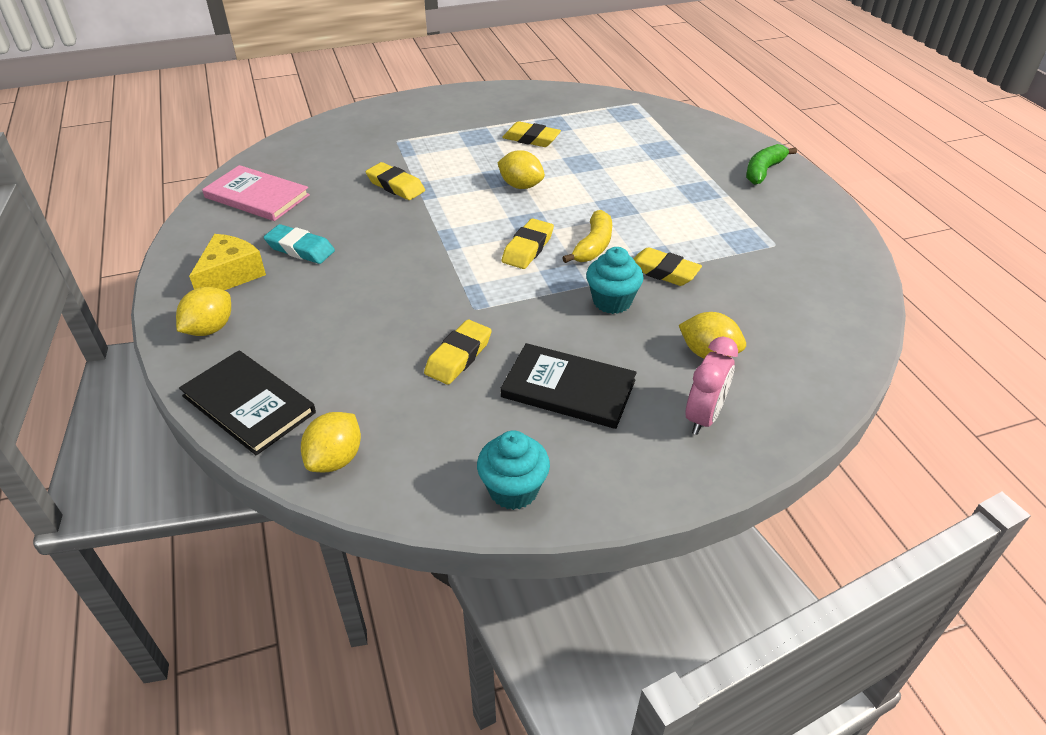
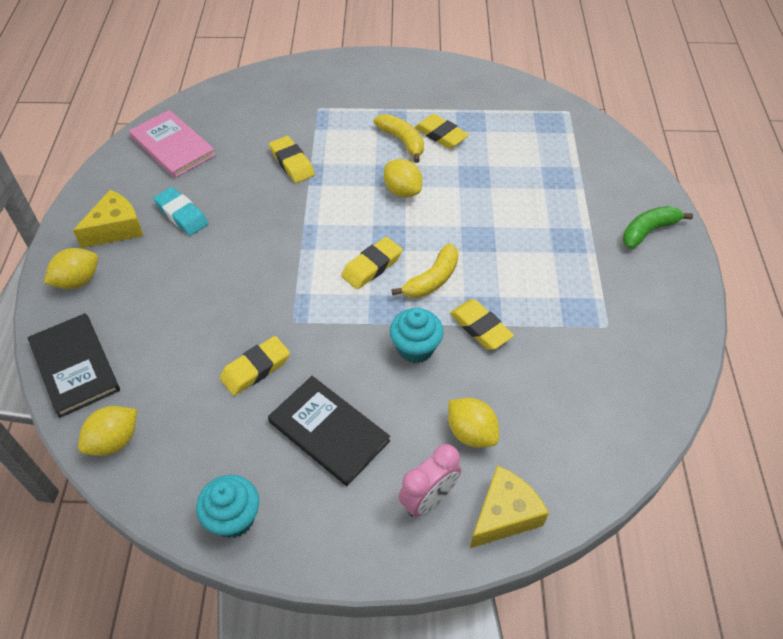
camera: 20 degrees right, 10 degrees up
none -> yellow banana [374,114,424,163]
none -> yellow cheese [470,466,549,548]

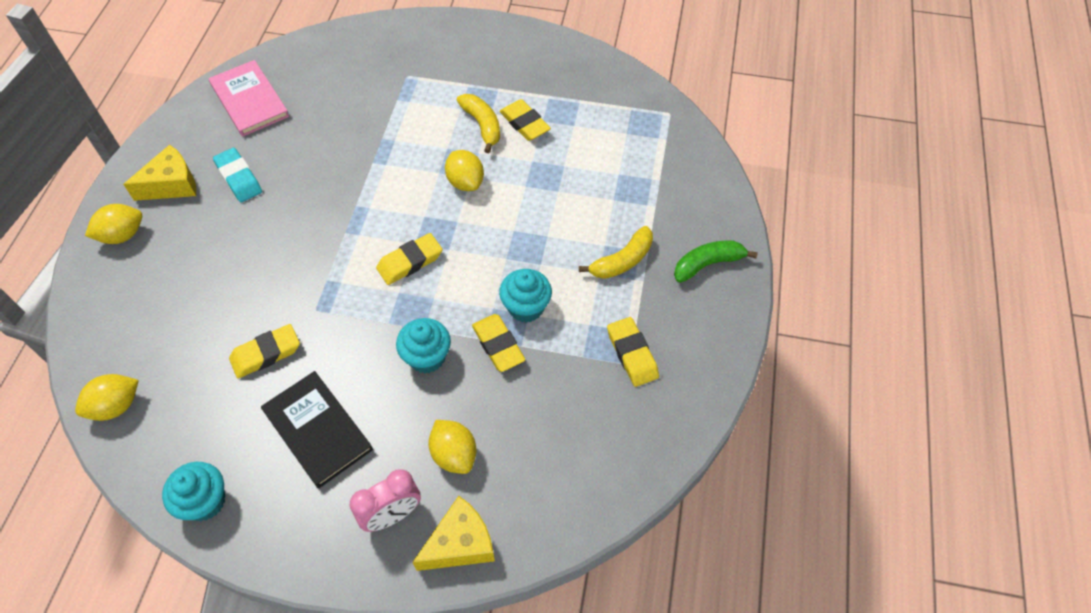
camera: 10 degrees right, 5 degrees up
black book [27,313,120,418] -> none
yellow eraser [269,136,315,183] -> yellow eraser moved to [607,317,659,387]
yellow banana [392,243,458,298] -> yellow banana moved to [579,226,653,279]
none -> turquoise cupcake [499,269,552,323]

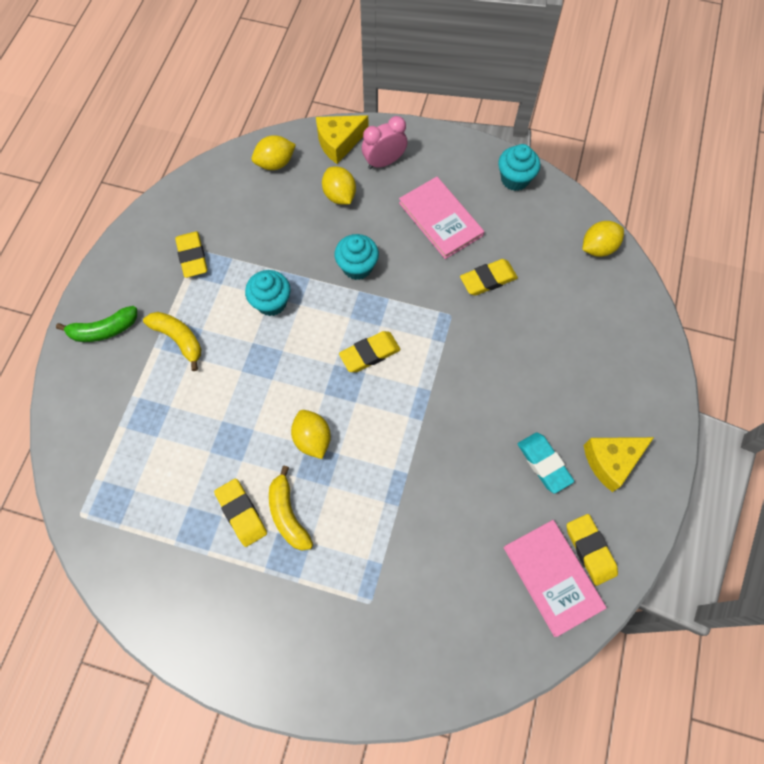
camera: 175 degrees left, 10 degrees up
yellow lemon [85,204,142,244] -> yellow lemon moved to [252,135,296,170]
black book [261,371,373,488] -> pink book [399,177,484,259]
yellow eraser [472,314,525,372] -> yellow eraser moved to [567,514,618,586]
yellow banana [579,226,653,279] -> yellow banana turned 75 degrees clockwise [143,312,201,371]

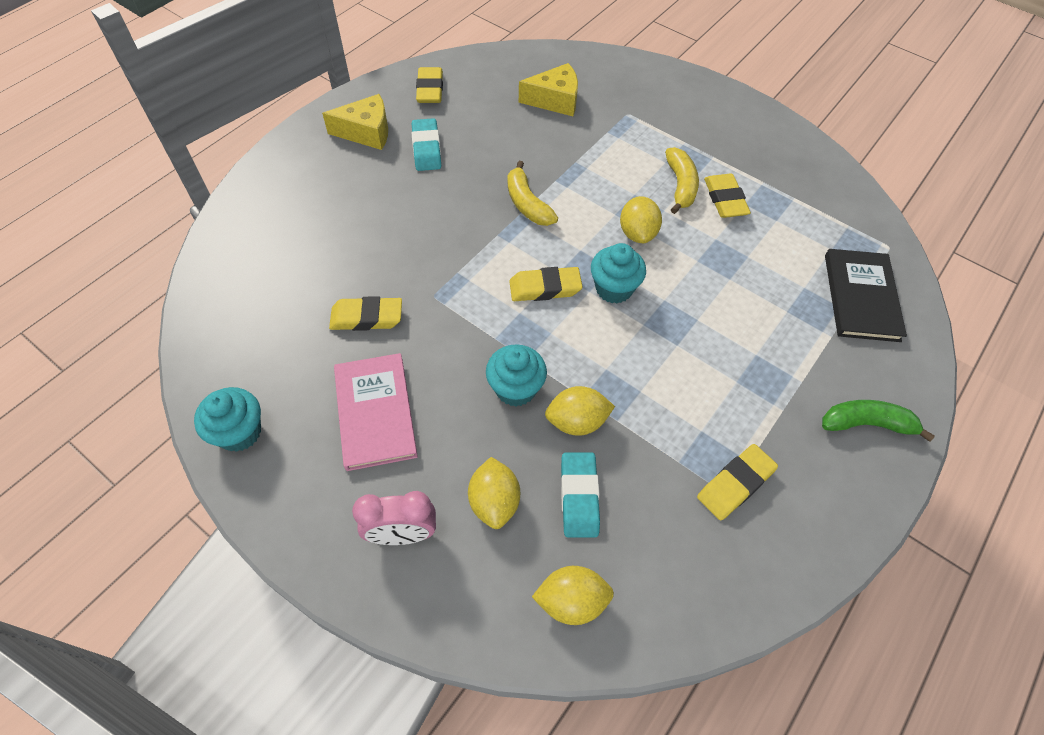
camera: 160 degrees left, 10 degrees down
yellow banana [143,312,201,371] -> yellow banana moved to [508,161,558,226]
yellow eraser [175,231,208,278] -> yellow eraser turned 45 degrees clockwise [697,444,778,520]
turquoise cupcake [245,270,291,316] -> turquoise cupcake moved to [591,243,646,304]
yellow cheese [316,115,369,164] -> yellow cheese moved to [519,63,578,116]
pink book [503,520,606,637] -> none
yellow lemon [582,221,624,257] -> yellow lemon moved to [545,386,615,436]
none -> turquoise eraser [561,452,600,537]
none -> black book [825,249,907,342]

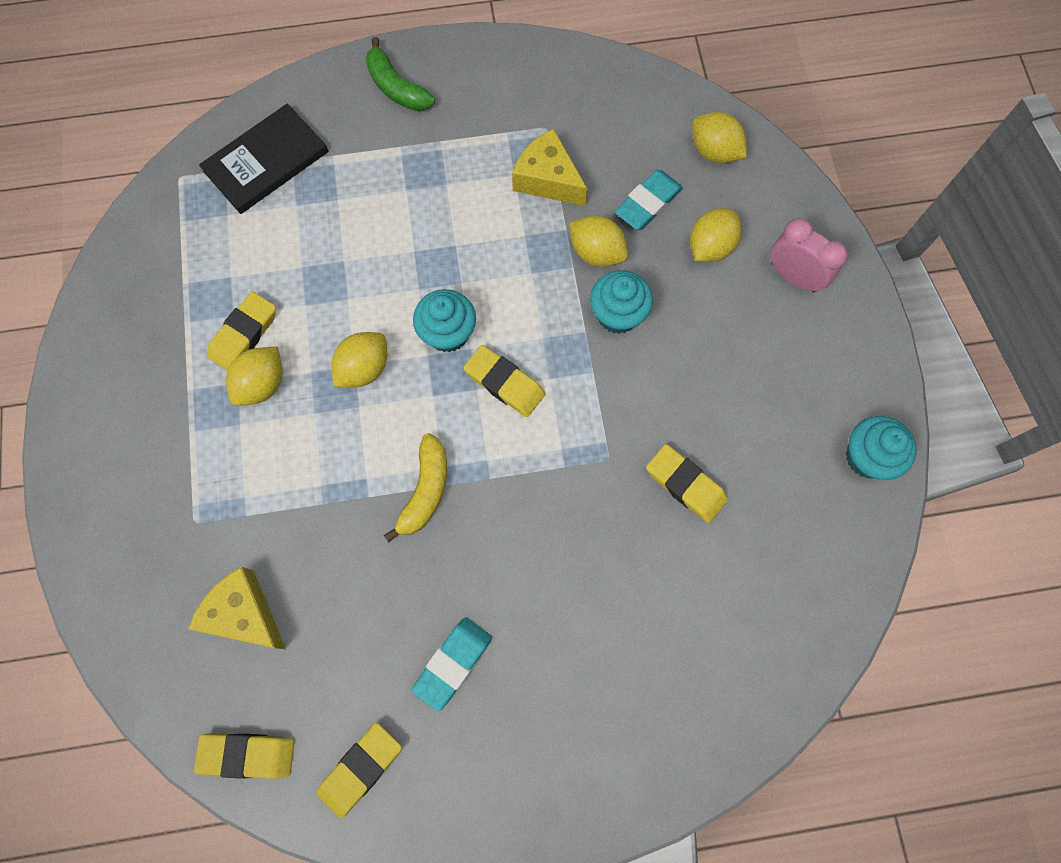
camera: 135 degrees left, 15 degrees up
yellow cheese [322,94,388,150] -> yellow cheese moved to [512,128,588,206]
pink book [334,353,418,471] -> none
yellow banana [665,147,699,214] -> yellow lemon [226,346,282,406]
yellow eraser [697,444,778,520] -> yellow eraser moved to [194,733,295,779]

